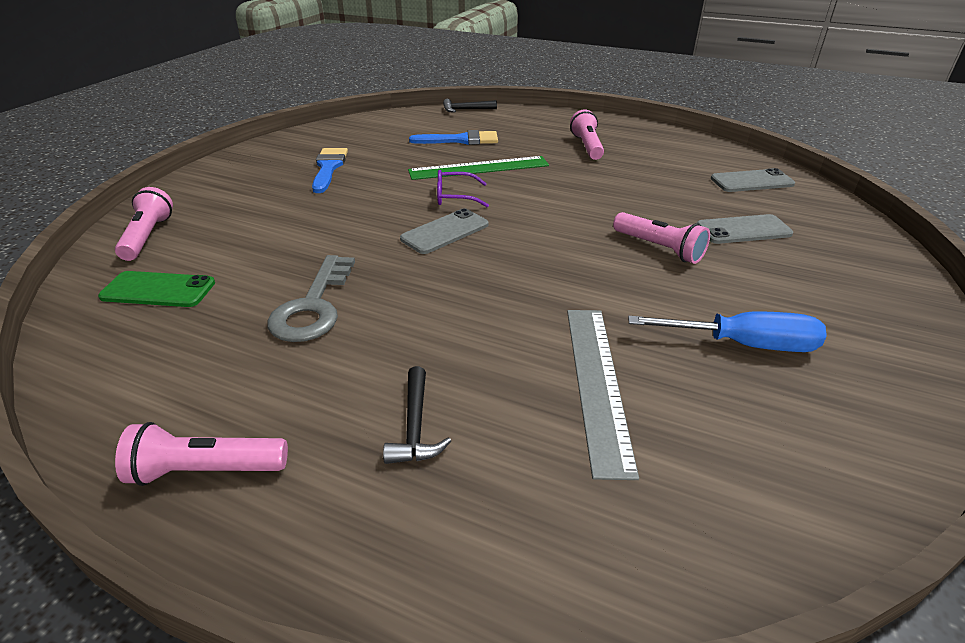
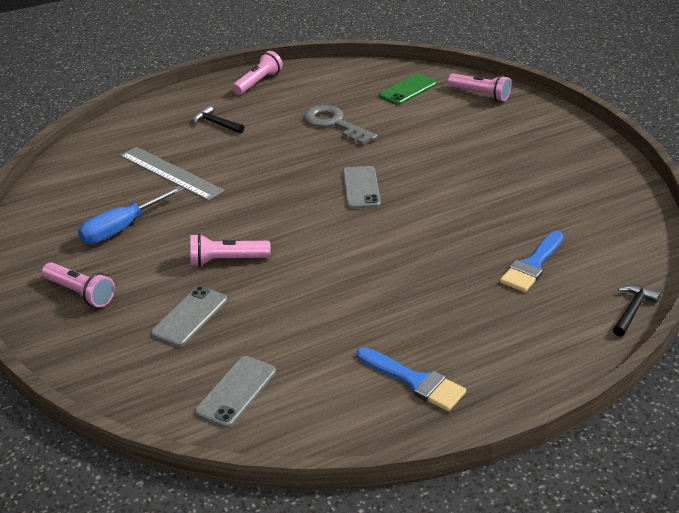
camera: 130 degrees right, 0 degrees up
blue brush [312,148,348,193] -> blue brush moved to [357,347,466,411]
green ruler [408,156,549,180] -> none
purple glasses [437,170,489,208] -> none
pink flashlight [570,109,604,160] -> pink flashlight moved to [42,262,115,307]

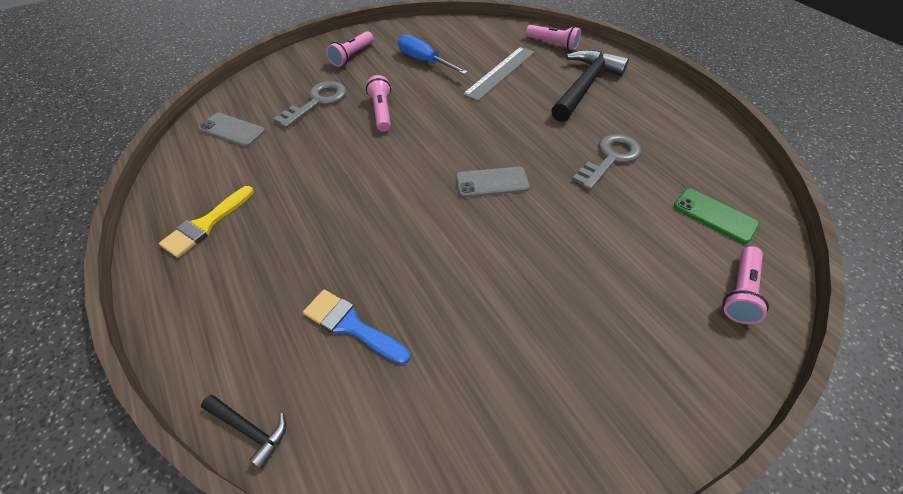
camera: 85 degrees right, 15 degrees up
grey phone [151,286,227,347] -> grey key [273,81,346,128]
black hammer [193,106,244,133] -> black hammer [551,50,629,122], size x2.22
pink flashlight [232,51,283,95] -> pink flashlight moved to [526,25,581,50]
blue brush [357,347,466,411] -> yellow brush [159,186,254,258]

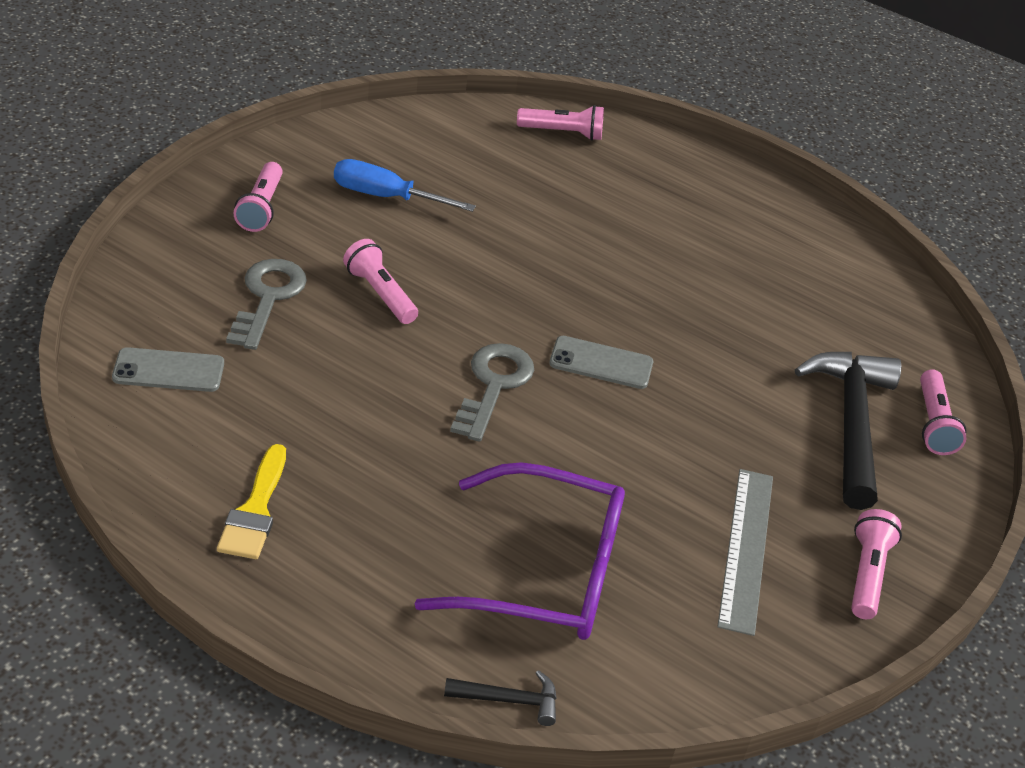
camera: 30 degrees left, 10 degrees down
blue brush [303,289,410,365] -> purple glasses [414,462,625,640]
grey phone [456,167,530,197] -> grey phone turned 45 degrees clockwise [549,336,653,389]
grey ruler [463,47,535,101] -> grey ruler moved to [717,469,773,636]
black hammer [551,50,629,122] -> black hammer moved to [795,352,901,510]
grey key [572,134,641,190] -> grey key moved to [450,343,534,442]
green phone [674,188,759,244] -> none
none -> pink flashlight [851,509,902,619]

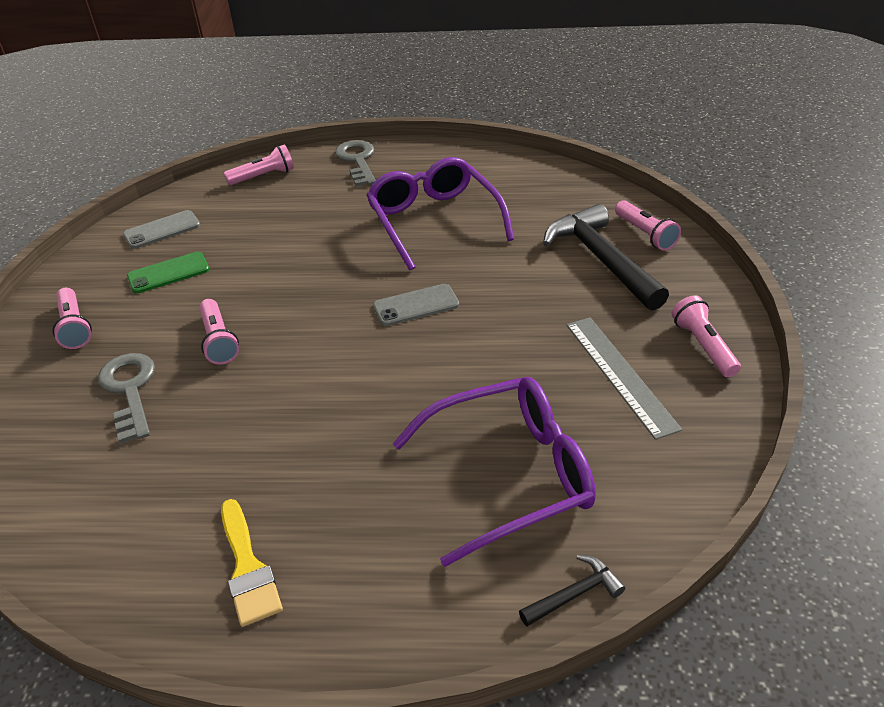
camera: 25 degrees left, 0 degrees up
grey phone [112,347,224,392] -> grey phone moved to [123,210,200,249]
blue screwdriver [334,159,476,212] -> green phone [127,252,209,294]
pink flashlight [343,239,418,324] -> pink flashlight turned 135 degrees counterclockwise [199,299,239,365]
grey key [450,343,534,442] -> grey key moved to [335,140,376,187]
none -> purple glasses [366,157,514,271]

